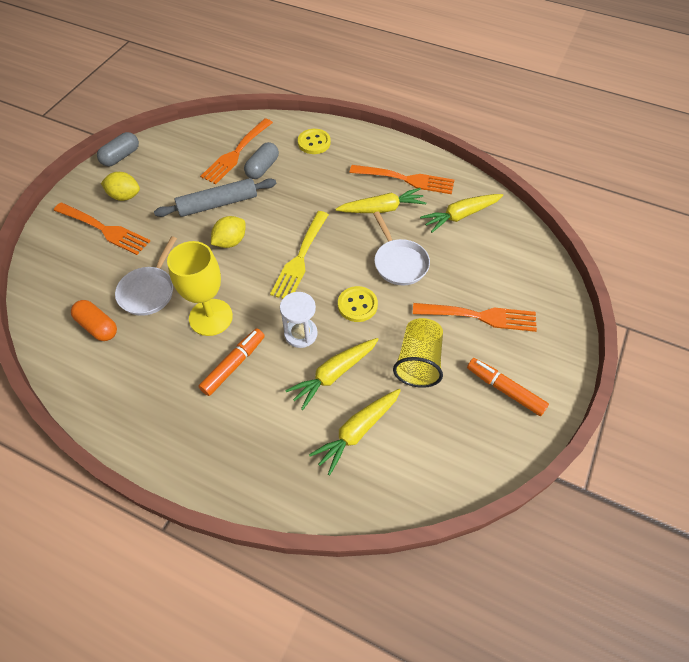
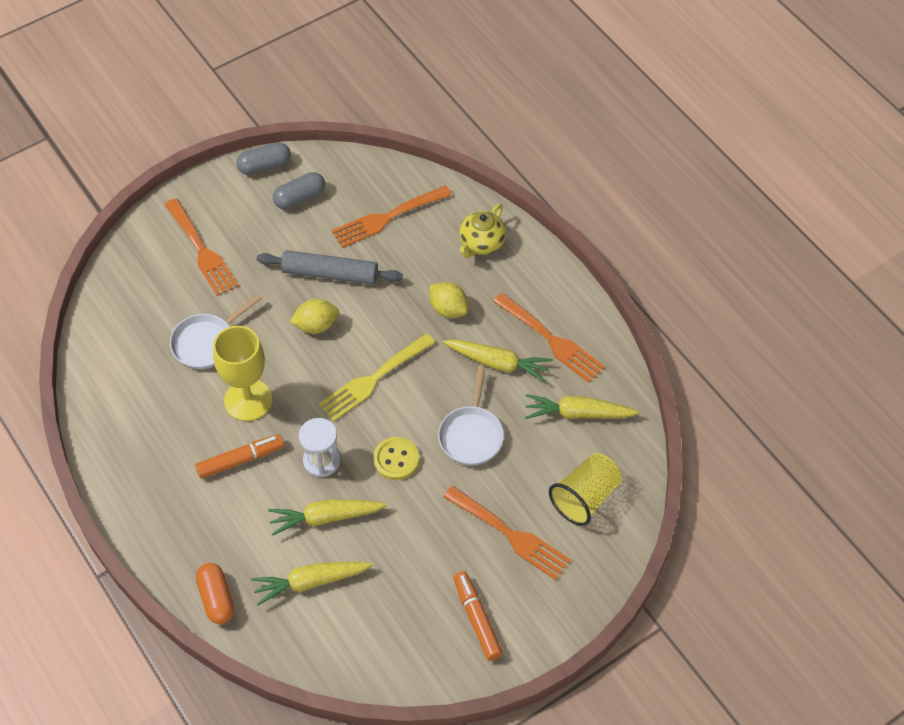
camera: 30 degrees right, 0 degrees up
orange capsule [71,300,117,341] -> orange capsule moved to [196,563,234,624]
yellow lemon [101,172,140,201] -> yellow lemon moved to [429,282,468,318]
grey capsule [244,142,279,179] -> grey capsule moved to [273,172,325,209]
yellow button [298,129,331,154] -> yellow teapot [459,204,506,258]
yellow cup [393,318,443,388] -> yellow cup moved to [549,453,622,526]

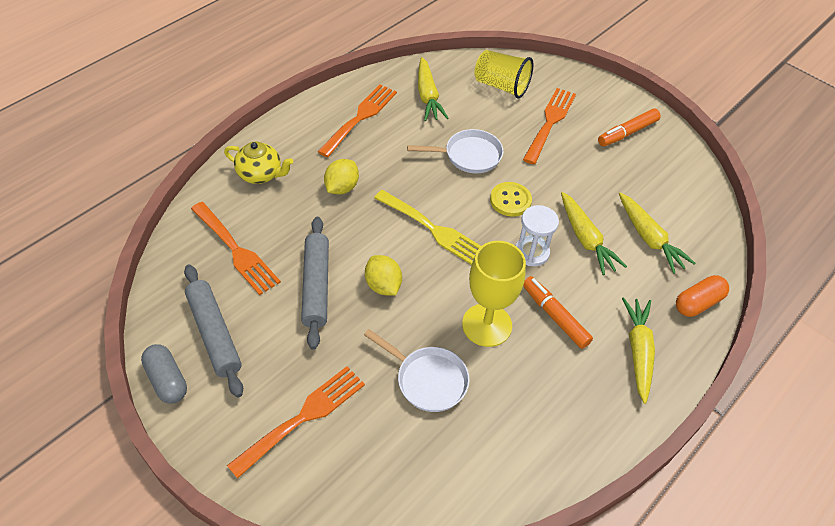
camera: 105 degrees left, 5 degrees down
grey capsule [273,172,325,209] -> grey rolling pin [184,264,243,398]
yellow carrot [443,339,553,382] -> yellow carrot moved to [622,297,655,404]

